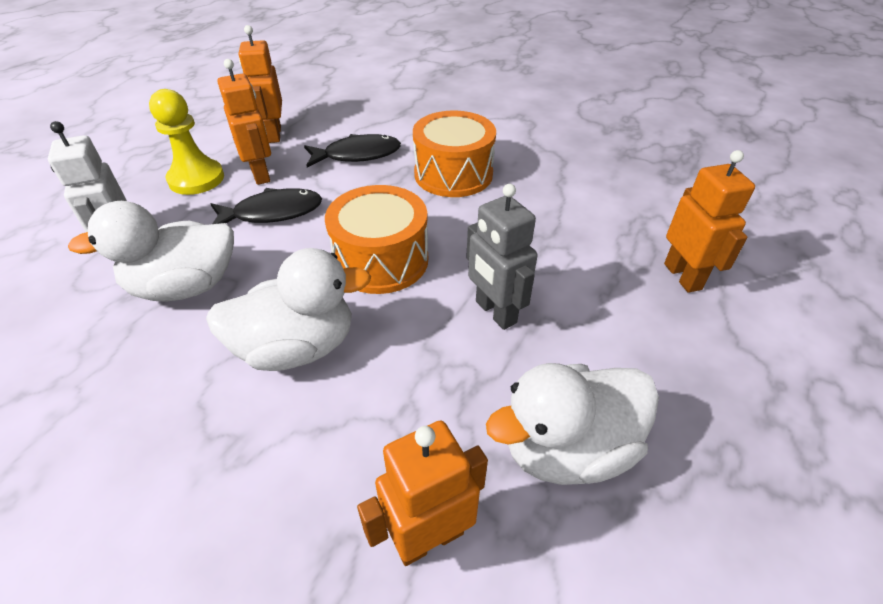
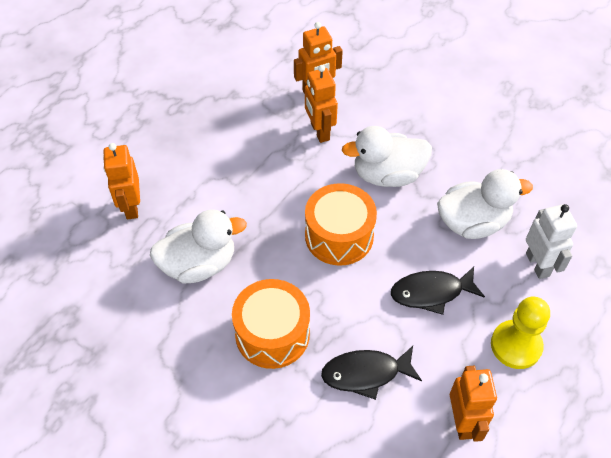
camera: 175 degrees left, 10 degrees up
orange robot [217,59,271,185] -> orange robot moved to [305,65,338,143]
grey robot [466,184,538,330] -> none
white duck [486,363,659,485] -> white duck moved to [150,209,247,284]

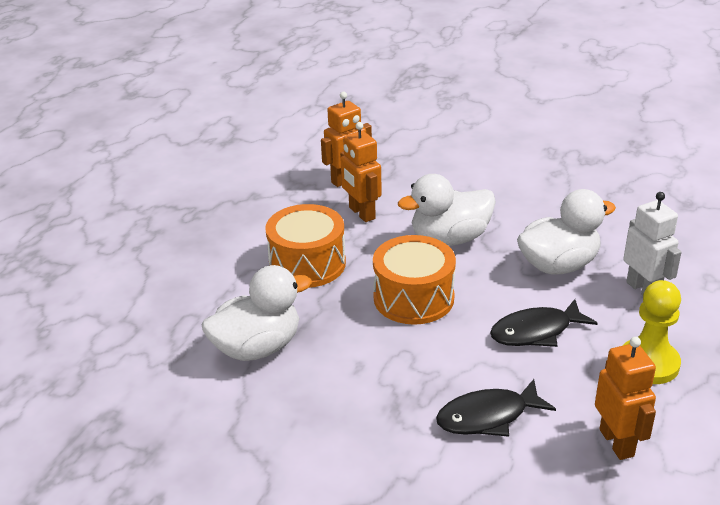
camera: 10 degrees left, 20 degrees down
orange robot [103,143,140,219] -> none
orange drum [232,279,310,369] -> orange drum moved to [265,204,346,288]

